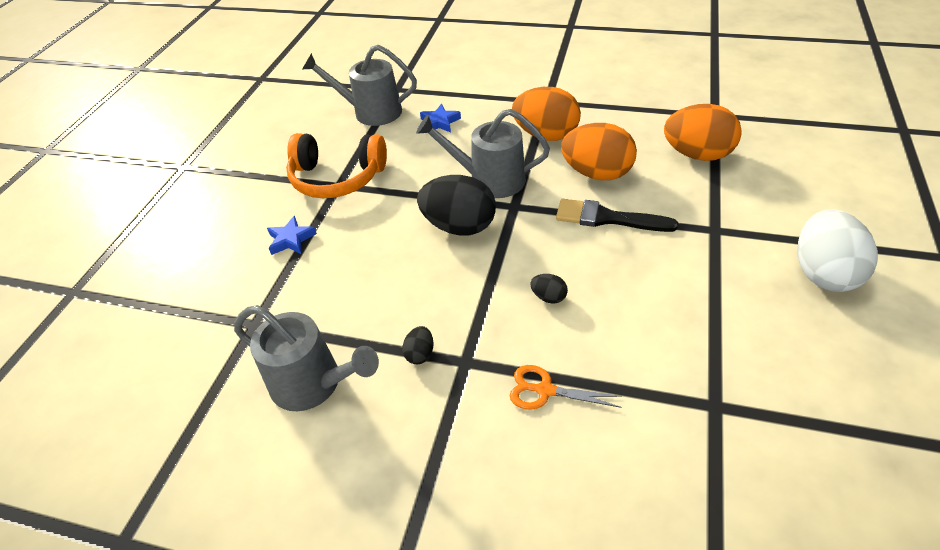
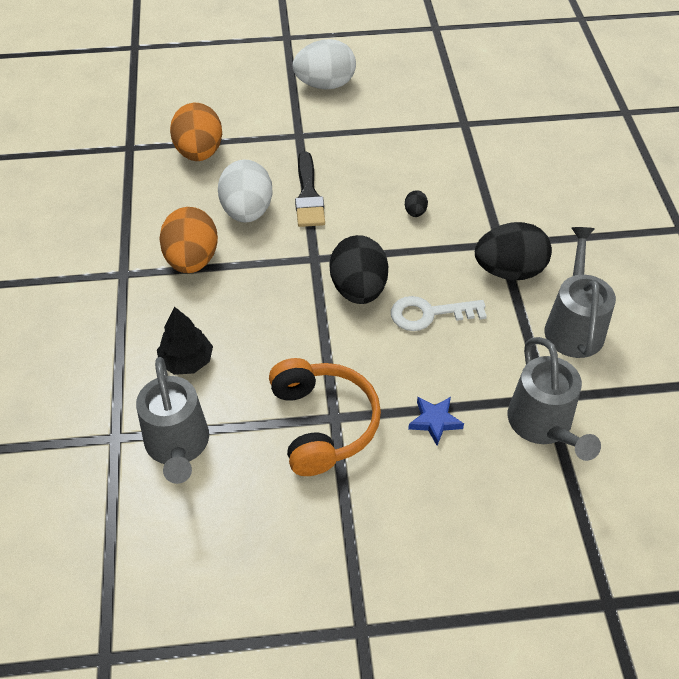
camera: 115 degrees left, 5 degrees up
black egg [402,326,434,364] -> black egg [475,222,552,280], size x2.32
grey watering can [416,109,550,198] -> grey watering can moved to [508,337,601,461]
blue star [420,104,461,132] -> black tree [157,307,213,375]
orange scissors [509,365,622,410] -> none
orange egg [561,123,637,180] -> white egg [218,159,273,223]
none -> white key [391,296,487,331]

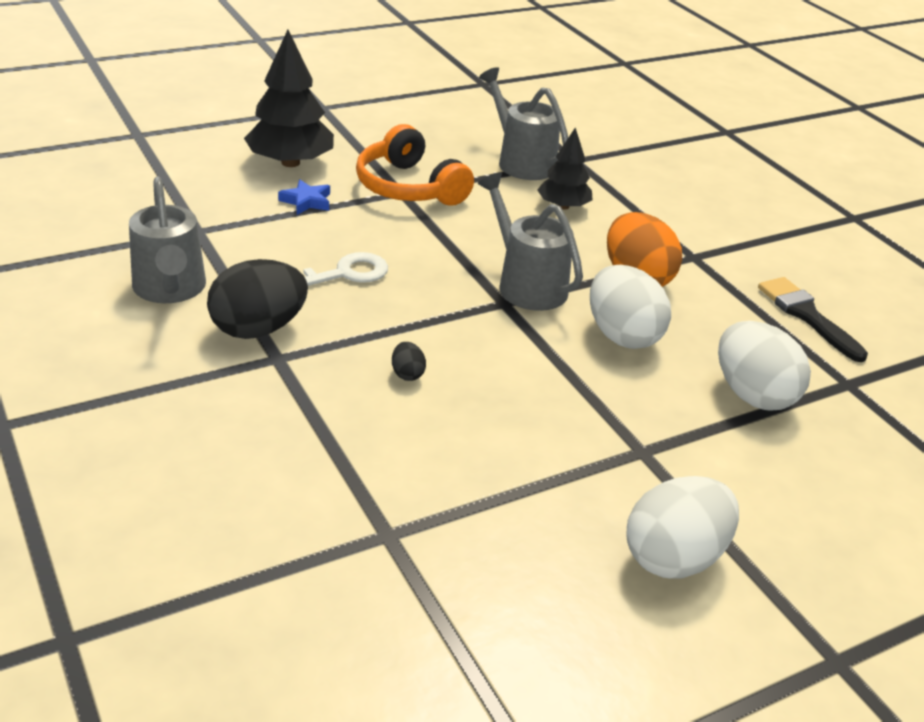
camera: 155 degrees right, 15 degrees down
orange egg [170,103,222,161] -> white egg [718,321,811,411]
black brush [295,152,325,227] -> black brush moved to [758,277,868,362]
black egg [330,235,388,304] -> none
grey watering can [508,337,601,461] -> grey watering can moved to [478,173,583,311]
none -> black tree [244,30,334,167]

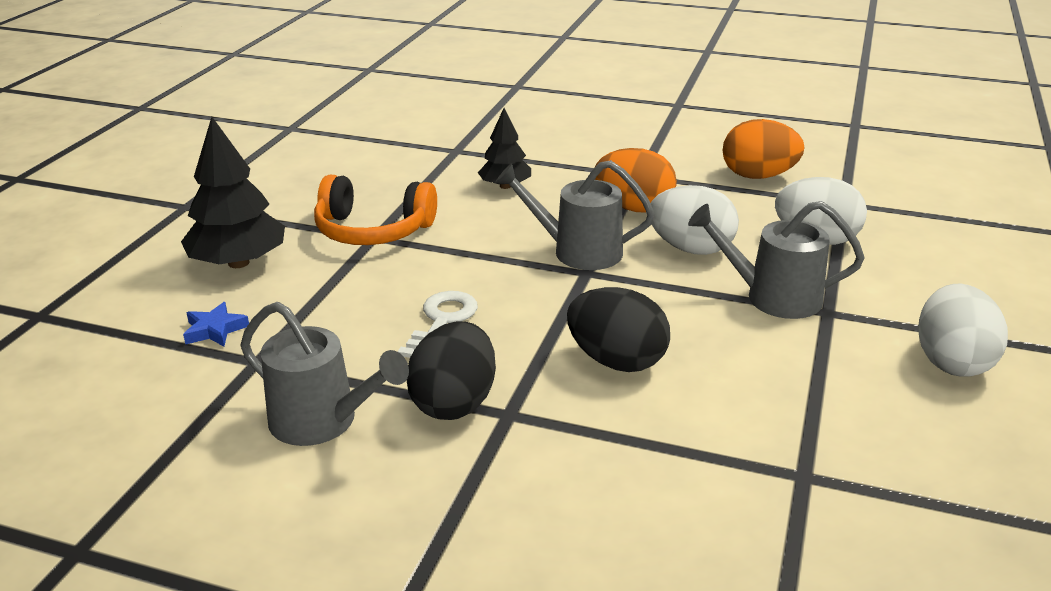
camera: 40 degrees left, 5 degrees down
blue star [278,179,330,215] -> blue star moved to [183,302,249,347]
black egg [392,342,426,381] -> black egg [567,287,670,372], size x2.32
grey watering can [479,67,568,180] -> grey watering can moved to [688,201,865,319]
black brush [758,277,868,362] -> orange egg [722,119,805,179]

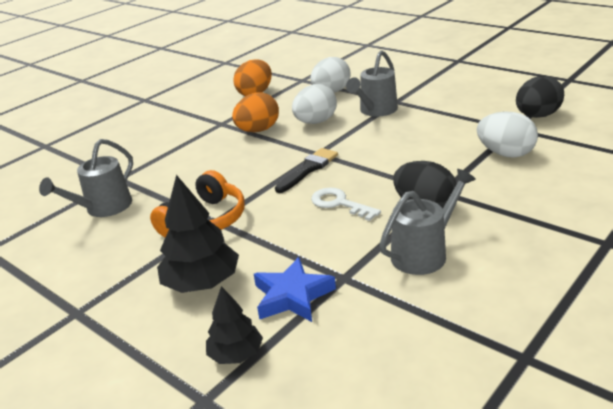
camera: 65 degrees left, 0 degrees up
blue star [183,302,249,347] -> blue star [254,257,336,322], size x1.72
black tree [478,108,531,189] -> black tree moved to [206,286,263,364]
grey watering can [495,160,655,270] -> grey watering can moved to [39,139,133,217]
black egg [567,287,670,372] -> black egg moved to [516,76,564,118]
white egg [918,284,1008,377] -> white egg moved to [477,112,538,158]
none -> black brush [275,148,338,193]

